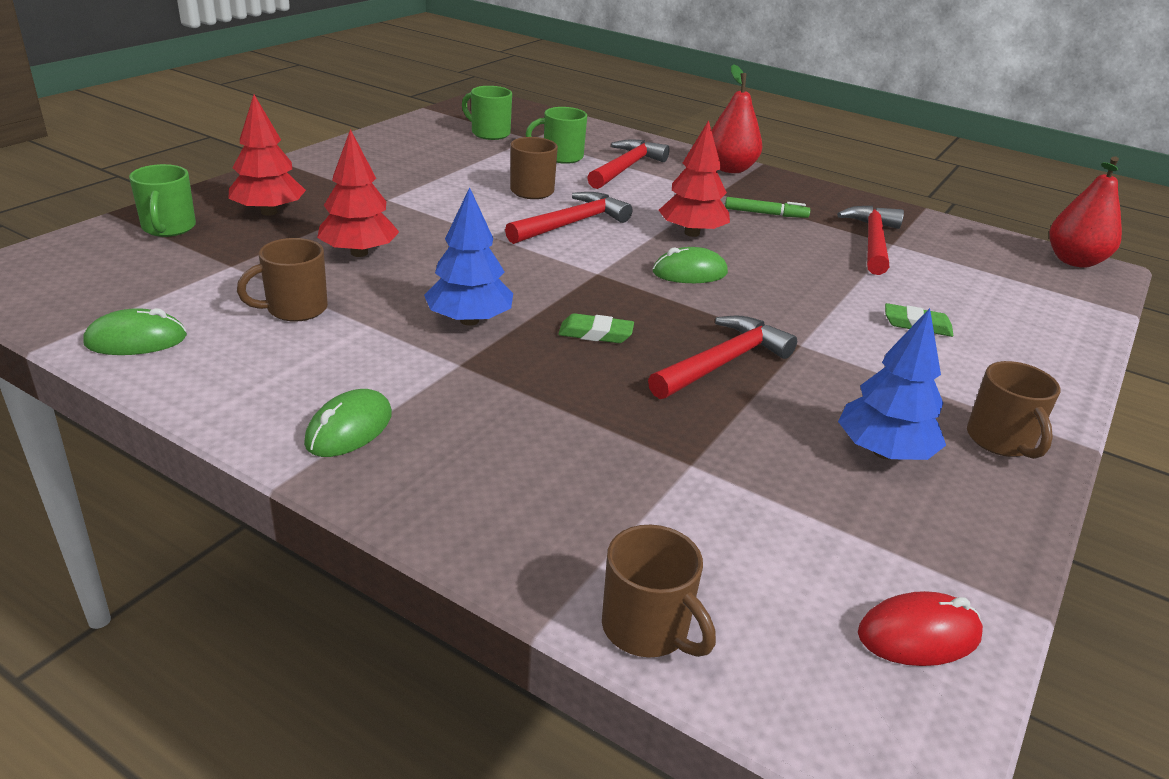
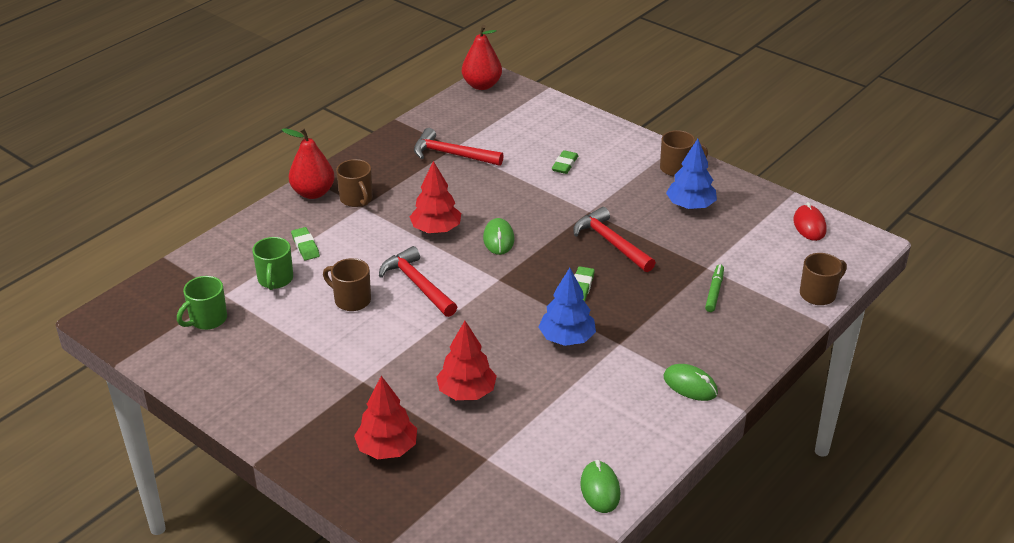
camera: 80 degrees left, 5 degrees up
green mug [129,164,196,237] -> none
brown mug [237,238,328,322] -> brown mug moved to [336,159,373,207]
red hammer [587,140,670,189] -> green eraser [291,227,320,260]
green marker [725,197,810,218] -> green marker moved to [705,264,724,312]

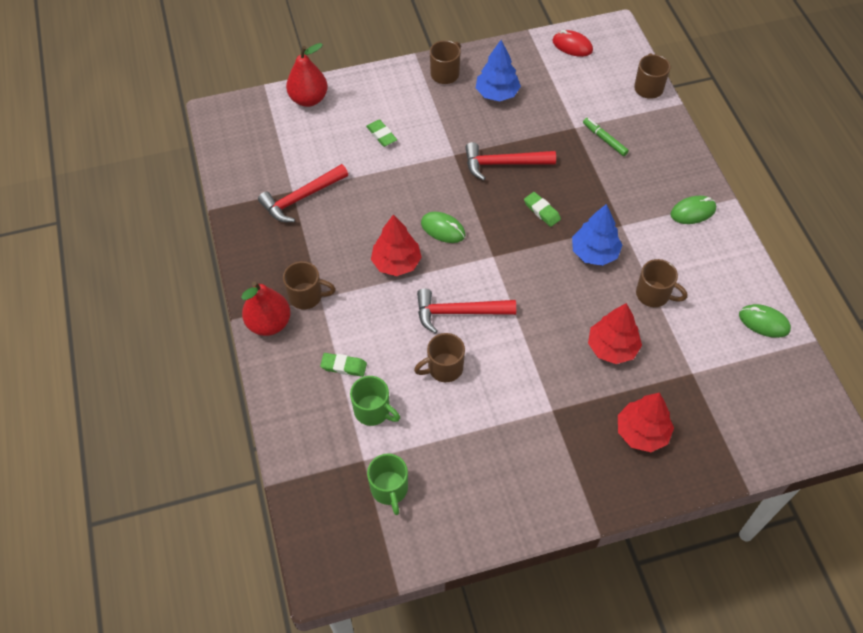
camera: 55 degrees left, 20 degrees up
red pear [462,25,502,90] -> red pear moved to [286,43,328,107]
none -> brown mug [636,259,687,307]

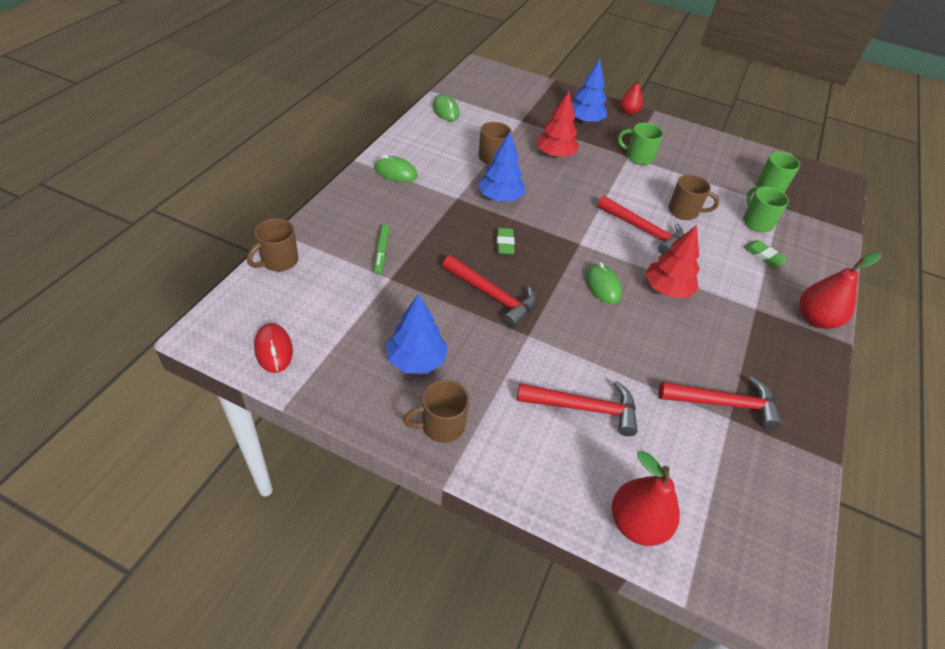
camera: 145 degrees left, 10 degrees down
brown mug [283,261,336,309] -> none
green eraser [366,119,397,147] -> red hammer [517,381,638,436]
red tree [618,393,674,452] -> blue tree [572,60,607,124]
none -> green mug [618,123,664,165]
none -> red pear [620,77,643,115]

